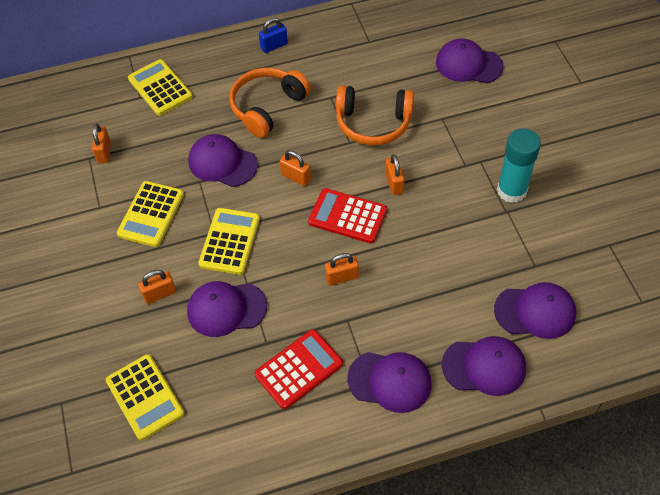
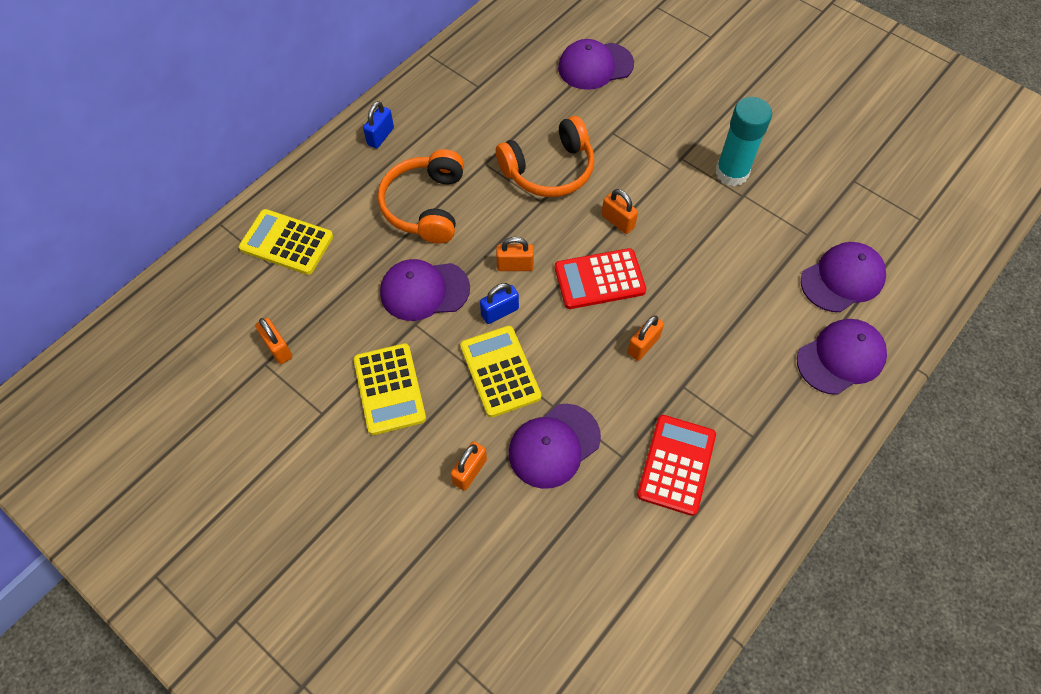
camera: 35 degrees left, 5 degrees up
yellow calculator [106,354,184,440] -> none
purple cap [347,352,432,413] -> none
none -> blue padlock [480,283,519,324]

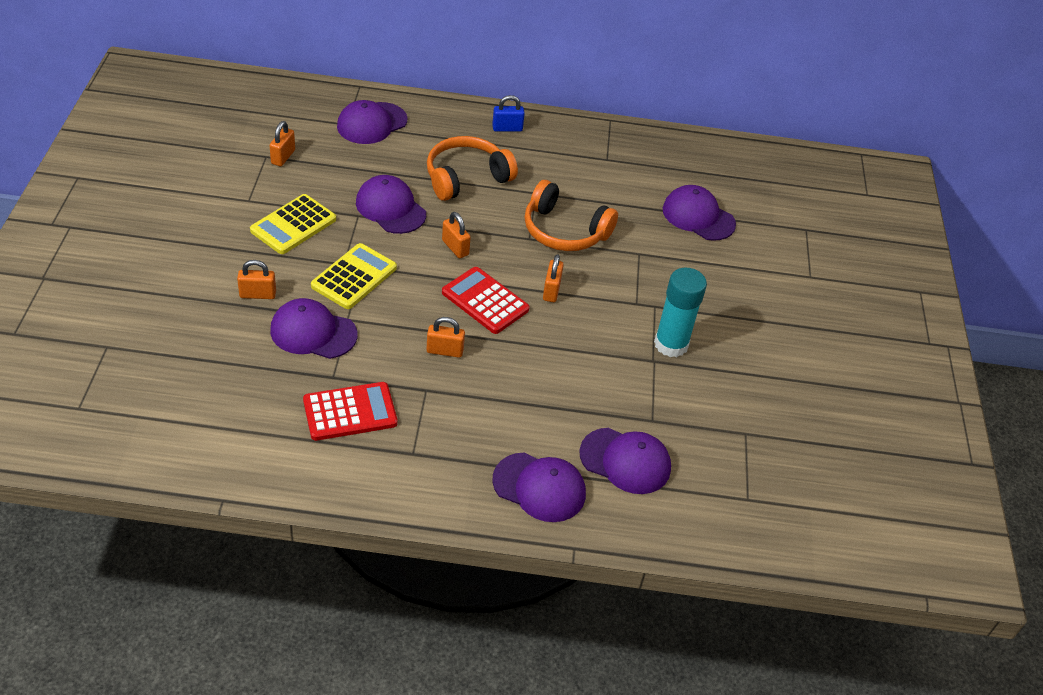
camera: 50 degrees right, 15 degrees down
yellow calculator [239,209,333,275] -> purple cap [337,100,408,144]
blue padlock [480,283,519,324] -> none

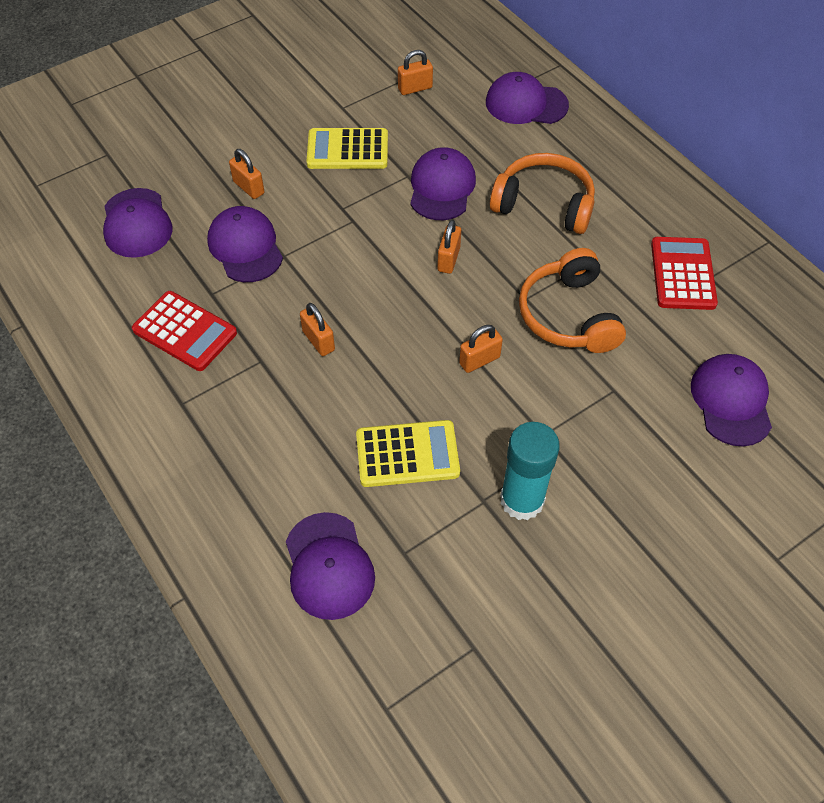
camera: 55 degrees right, 10 degrees up
yellow calculator [311,243,397,309] -> yellow calculator moved to [356,420,460,487]
red calculator [442,267,530,334] -> red calculator moved to [651,237,718,310]
blue padlock [492,95,525,132] -> none
purple cap [492,452,586,522] -> purple cap moved to [103,188,172,258]

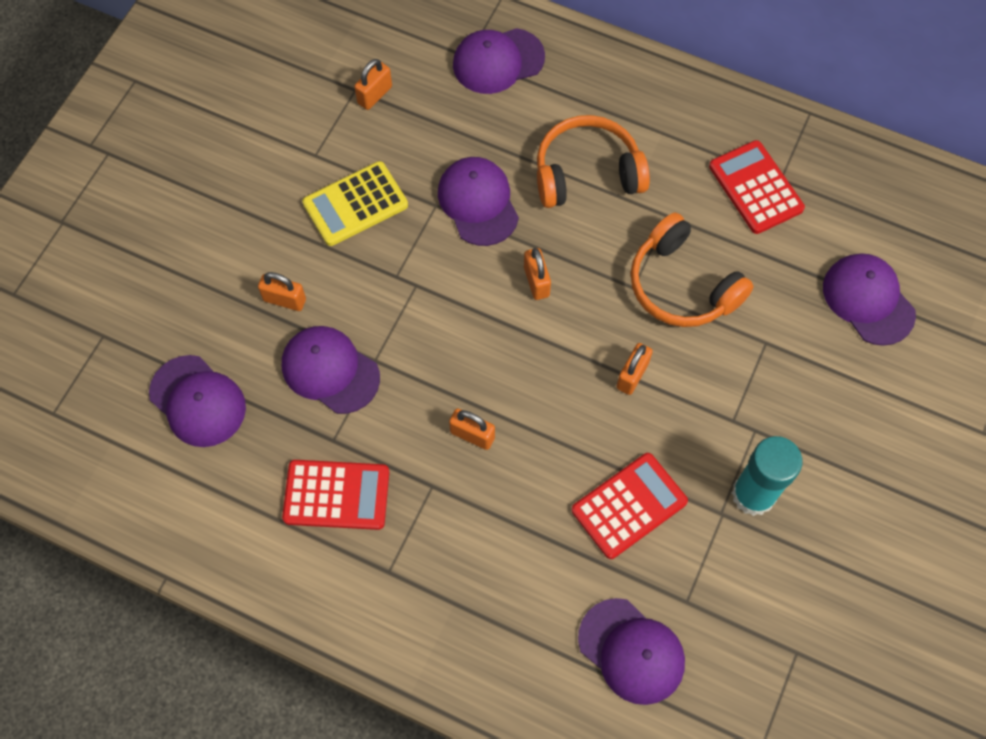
camera: 30 degrees left, 10 degrees up
yellow calculator [356,420,460,487] -> red calculator [572,453,688,559]

